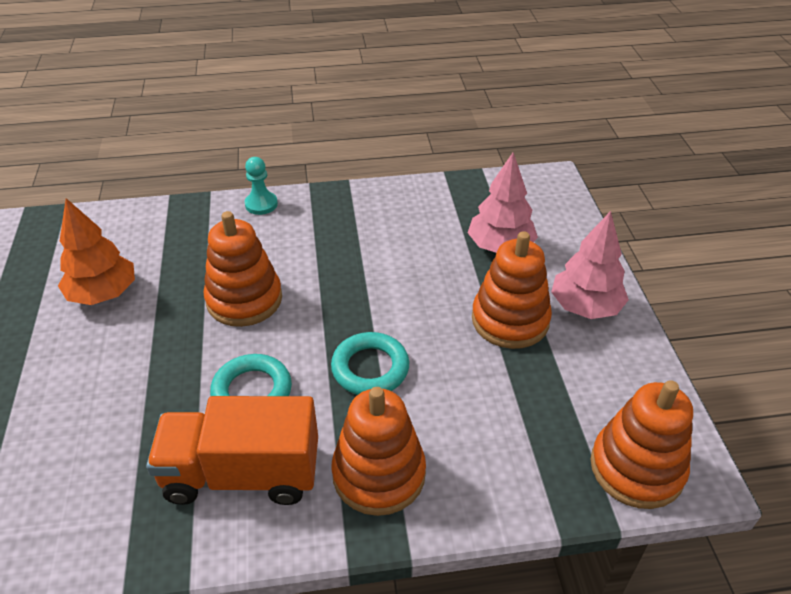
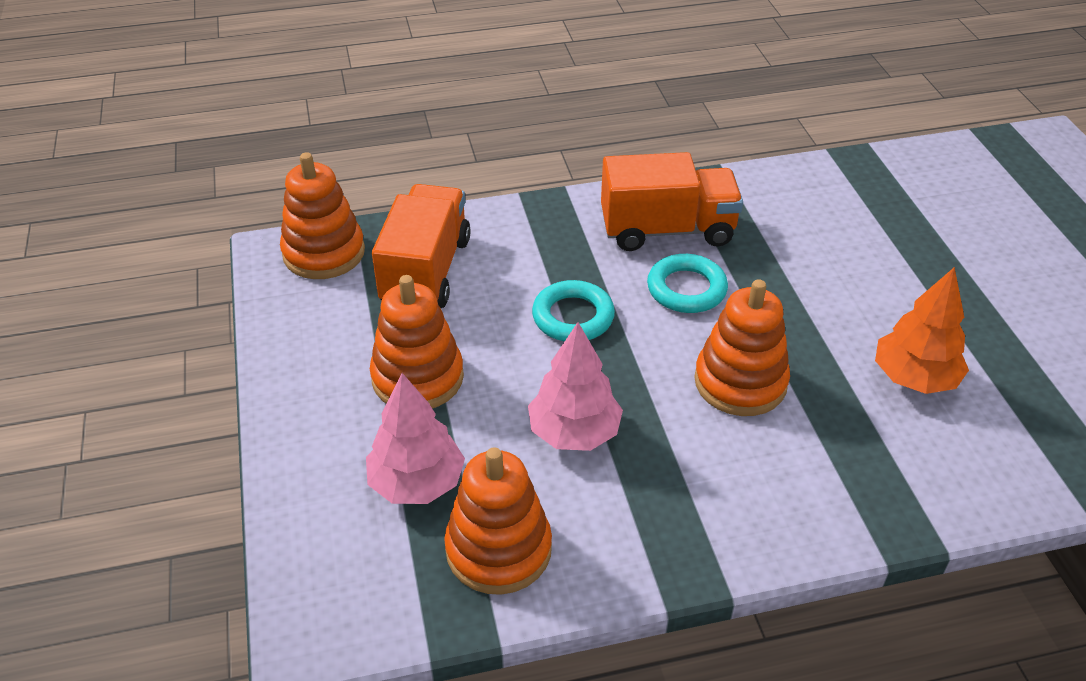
camera: 175 degrees right, 0 degrees up
turquoise pawn [245,157,278,215] -> none
orange stacking toy [332,387,426,516] -> orange stacking toy moved to [444,447,552,595]
pink tree [551,211,629,319] -> pink tree moved to [528,322,623,451]
none -> orange truck [372,184,471,308]

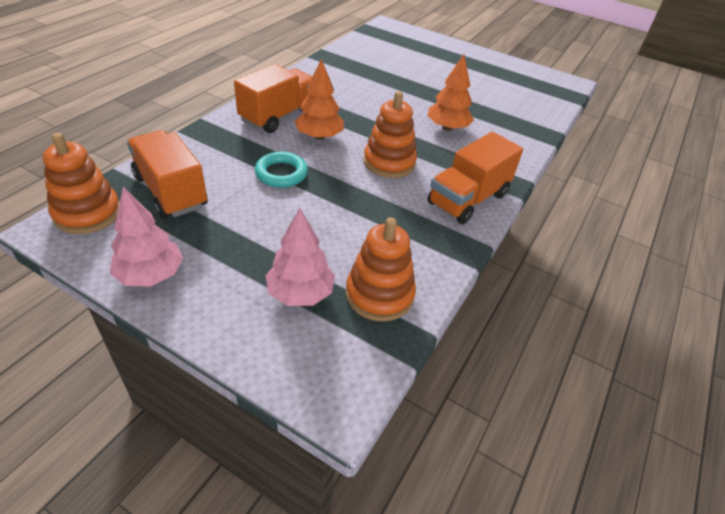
camera: 50 degrees left, 0 degrees up
orange stacking toy [370,275,464,408] -> none
pink tree [528,322,623,451] -> pink tree moved to [110,187,183,287]
turquoise ring [647,254,728,313] -> orange tree [295,59,344,140]
none -> orange truck [427,132,523,224]

